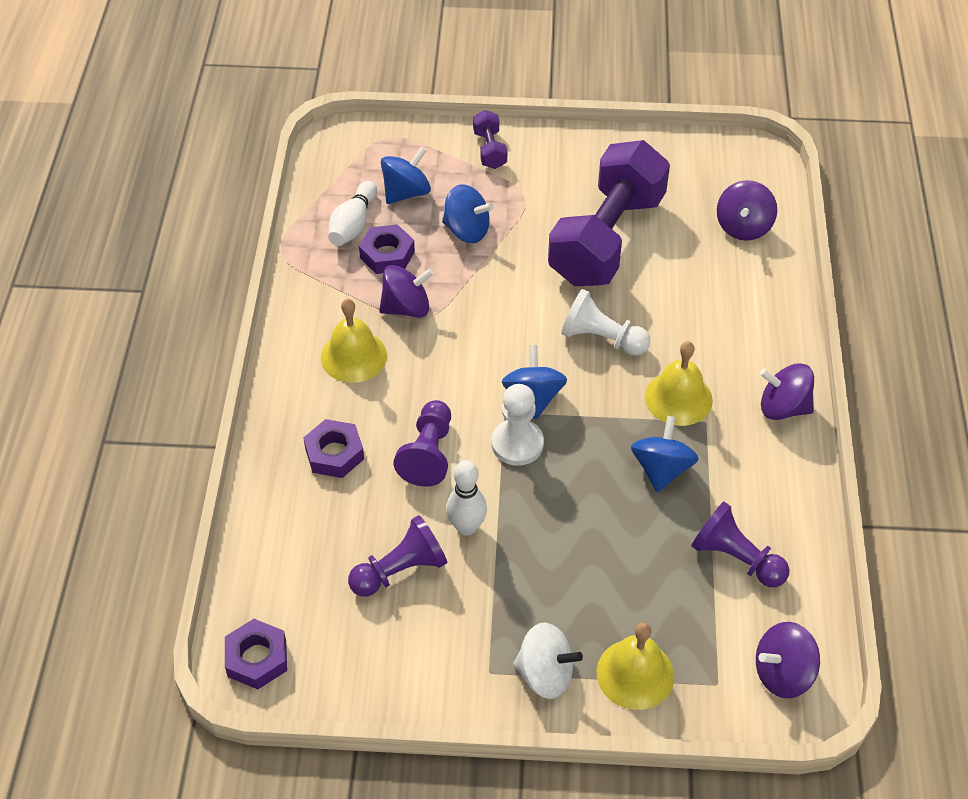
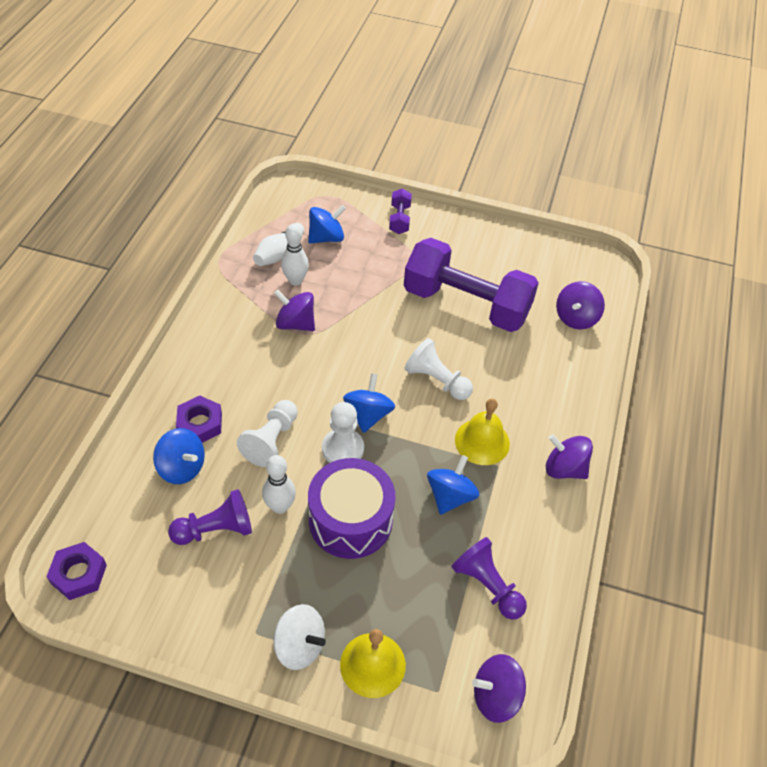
camera: 10 degrees right, 0 degrees up
yellow bell [321,299,387,383] -> none
purple nut [359,224,415,274] -> white bowling pin [281,224,309,286]
purple spinning top [379,265,434,318] -> purple spinning top turned 150 degrees counterclockwise [274,289,315,331]
purple pawn [394,400,451,487] -> white pawn [237,400,298,467]
blue spinning top [442,184,494,243] -> blue spinning top moved to [153,428,205,484]
purple dumbbell [548,140,670,286] -> purple dumbbell turned 75 degrees clockwise [404,238,539,332]
none -> purple drum [308,458,396,559]

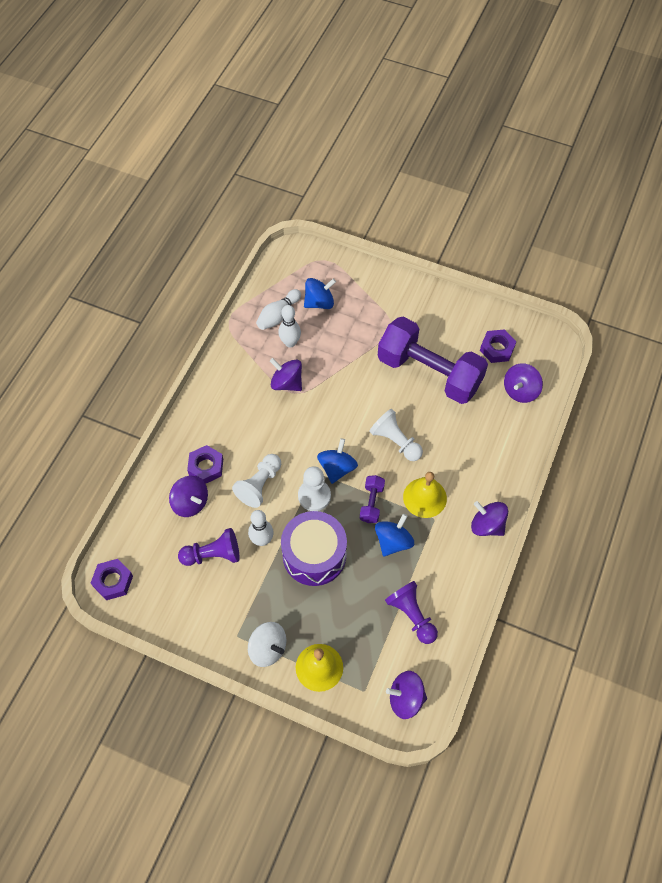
camera: 10 degrees right, 10 degrees up
blue spinning top [153,428,205,484] -> purple spinning top [169,476,208,517]
purple dumbbell [389,188,412,234] -> purple dumbbell moved to [360,475,385,523]
none -> purple nut [480,329,516,363]

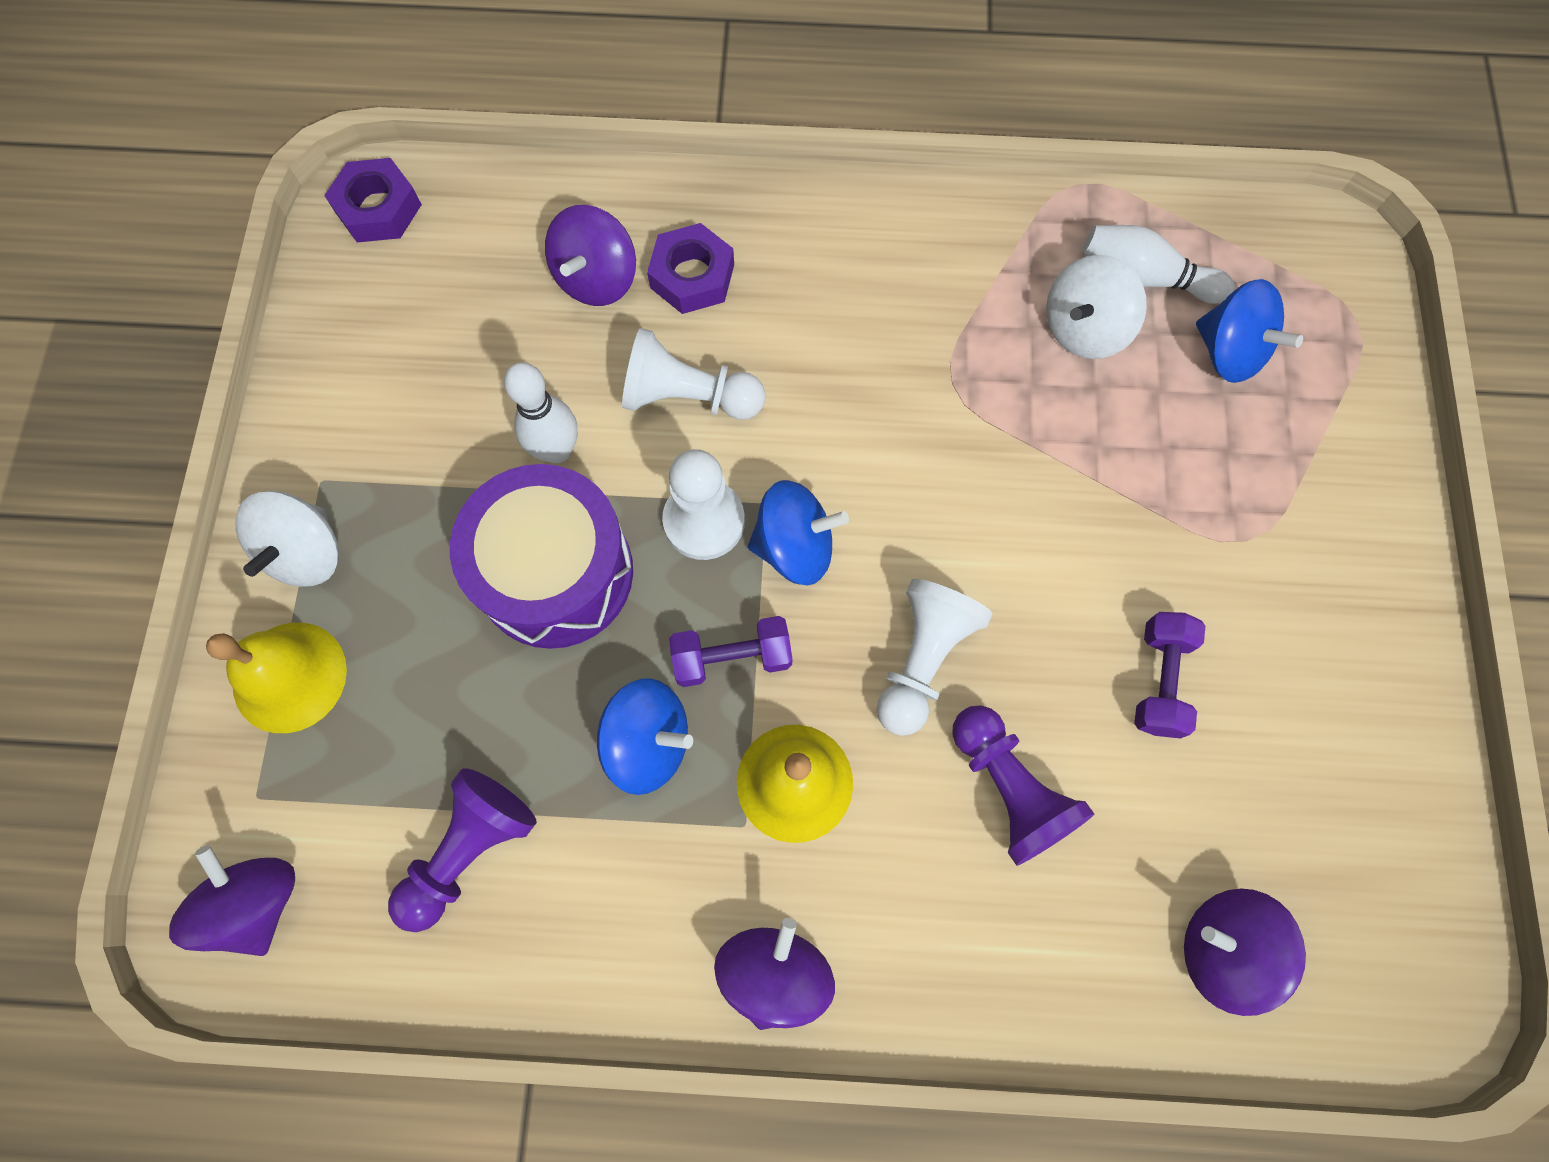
camera: 70 degrees right, 10 degrees up
purple pawn [178,528,240,566] -> purple pawn moved to [952,705,1094,866]
purple spinning top [270,358,302,391] -> none
white bowling pin [278,305,301,347] -> white spinning top [1046,255,1147,359]
purple dumbbell [378,317,488,404] -> purple dumbbell [1134,612,1206,739], size x0.41
purple nut [480,329,516,363] -> none

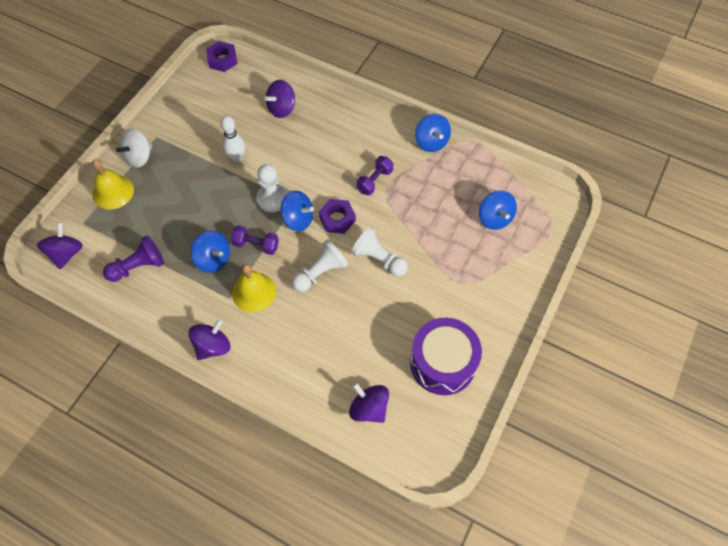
camera: 25 degrees right, 10 degrees down
purple drum [450,464,633,649] -> purple drum moved to [410,318,482,395]
white pawn [622,328,765,420] -> white pawn moved to [351,226,408,276]
purple nut [647,223,734,314] -> purple nut moved to [319,199,356,234]
purple pawn [952,705,1094,866] -> none
white spinning top [1046,255,1147,359] -> none
white bowling pin [1083,225,1235,304] -> none
purple dumbbell [1134,612,1206,739] -> purple dumbbell moved to [356,156,393,195]
none -> blue spinning top [415,114,451,152]

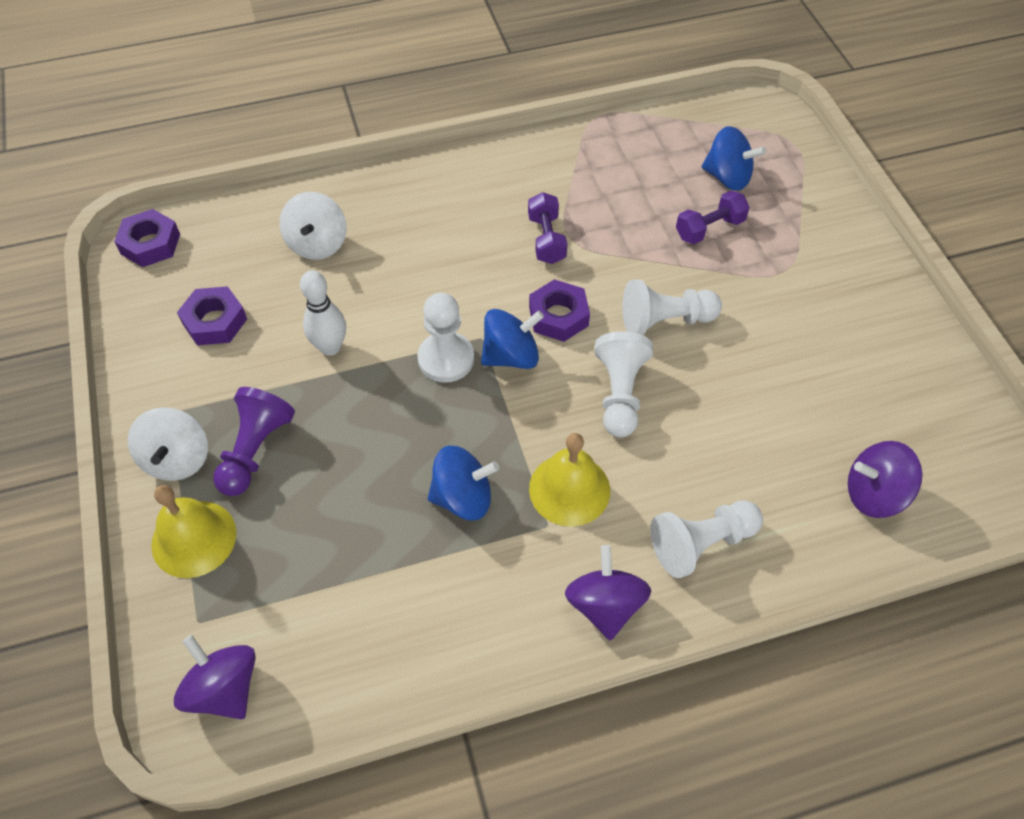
camera: 45 degrees left, 5 degrees down
purple pawn [103,235,164,282] -> purple pawn moved to [213,387,295,496]
purple dumbbell [231,225,279,255] -> purple dumbbell moved to [676,191,750,244]
purple spinning top [265,80,295,118] -> white spinning top [279,192,347,260]
purple drum [410,318,482,395] -> none
blue spinning top [415,114,451,152] -> none
none -> purple nut [177,286,247,345]
none -> white pawn [650,500,763,578]

